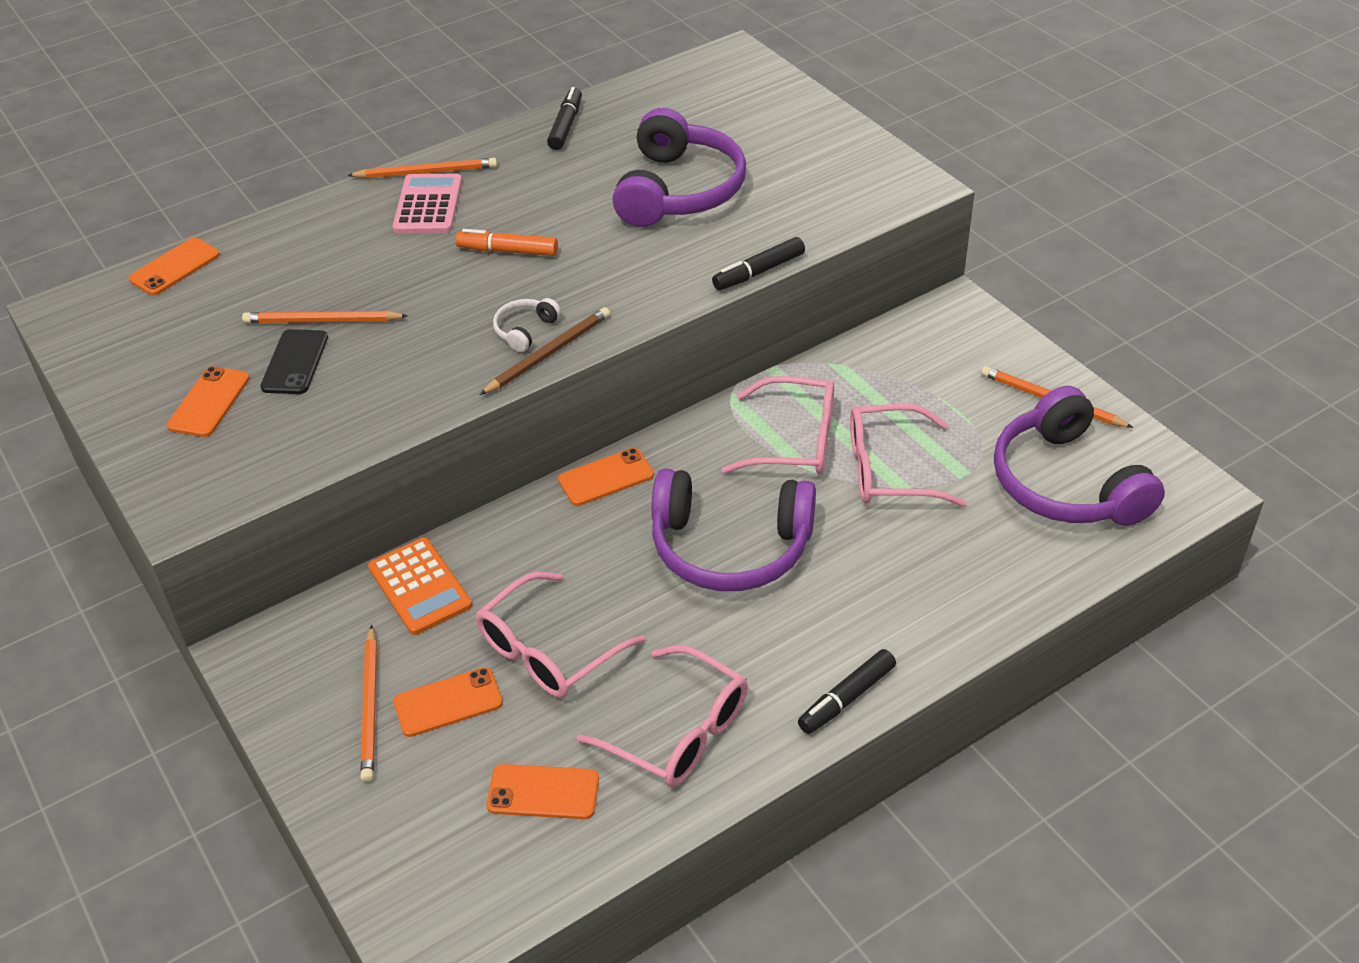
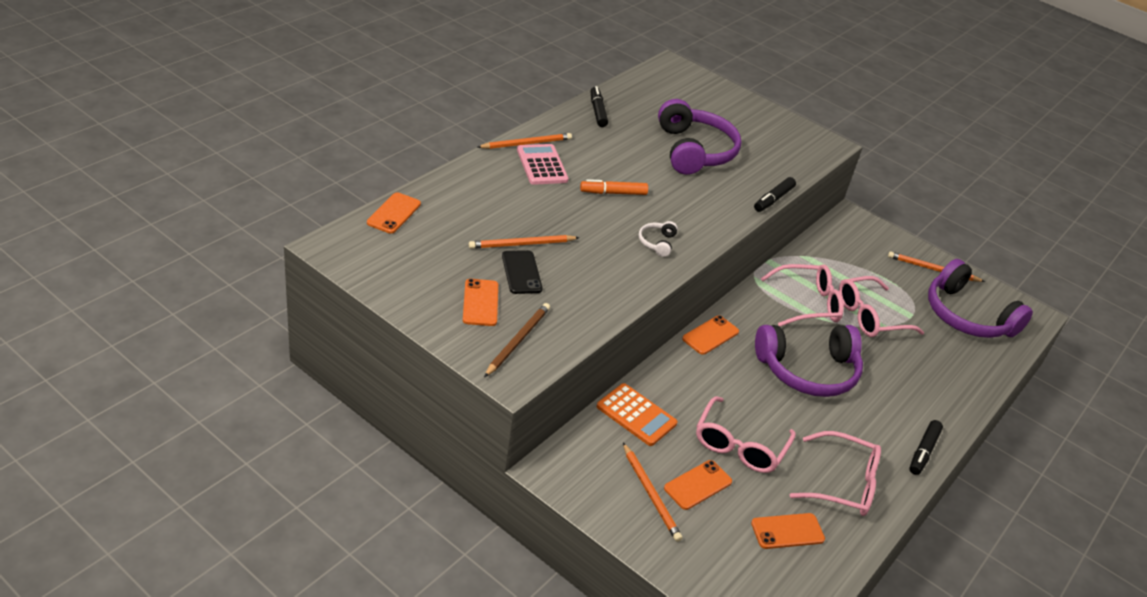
camera: 25 degrees left, 5 degrees down
brown pencil [480,307,610,395] -> brown pencil moved to [484,303,550,377]

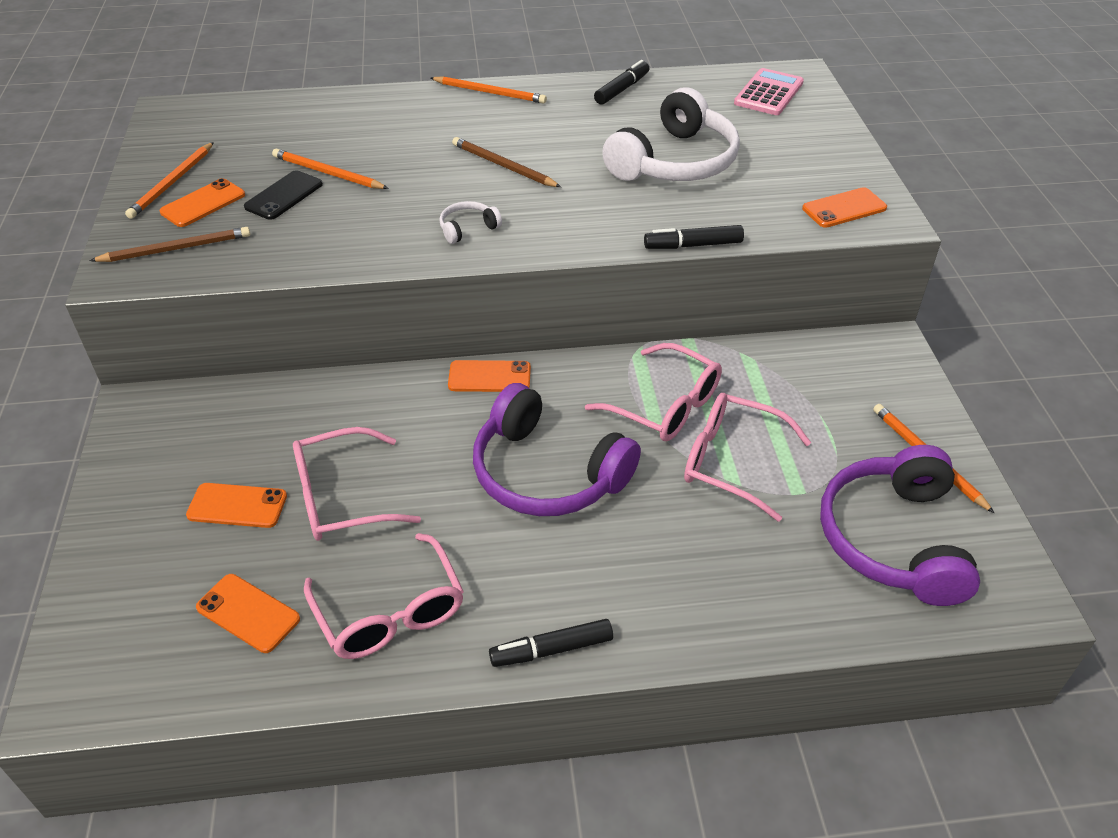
camera: 50 degrees right, 5 degrees up
orange phone [367,192,421,234] -> orange phone moved to [802,187,887,228]
pink calculator [517,144,569,185] -> pink calculator moved to [734,68,804,115]
orange marker [580,179,648,195] -> brown pencil [452,137,561,187]
orange calculator [597,383,677,446] -> none
orange pencil [623,443,682,542] -> orange pencil moved to [125,142,214,219]
purple headphones [658,99,742,175] -> white headphones [602,87,740,181]

